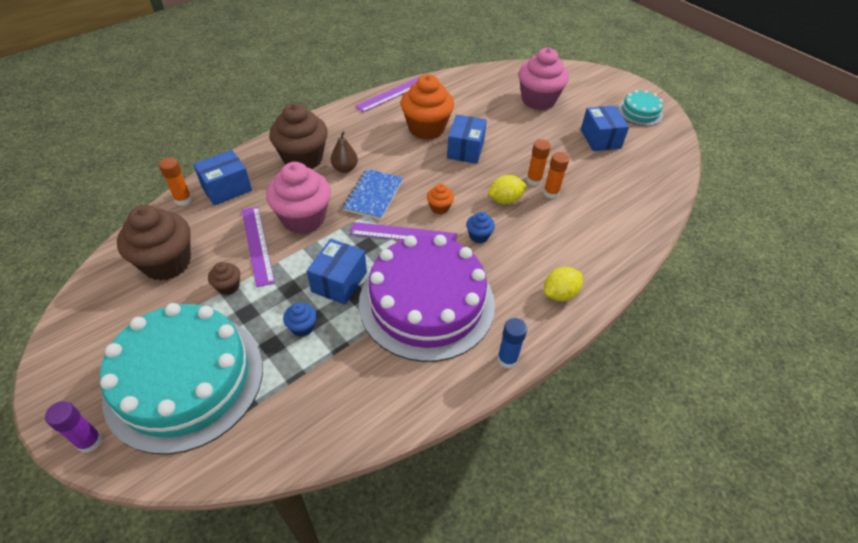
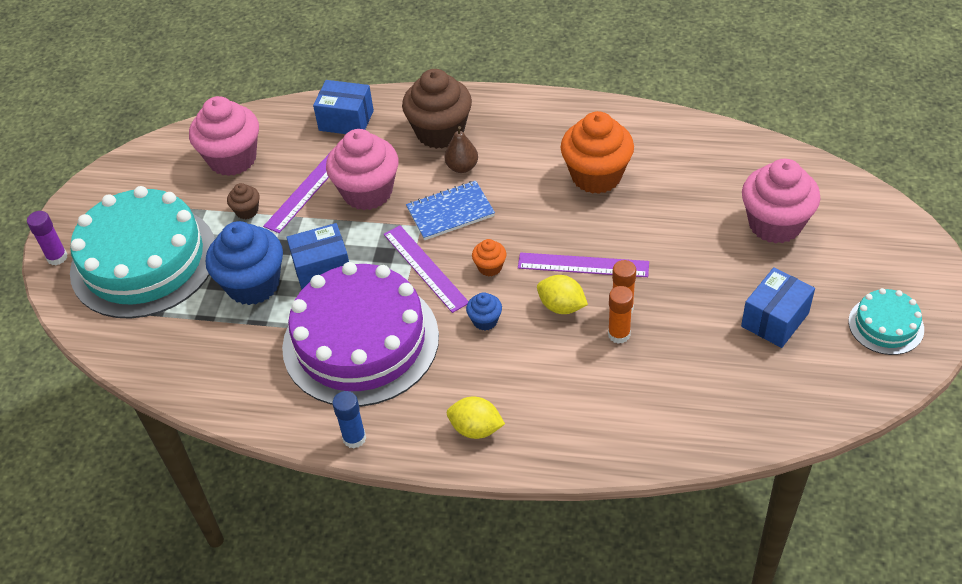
camera: 55 degrees right, 0 degrees up
brown cupcake [117,205,191,281] -> pink cupcake [189,96,259,176]
orange glue stick [159,157,192,206] -> none
blue cupcake [283,303,317,337] -> blue cupcake [206,221,283,305], size x2.21
purple ruler [355,77,420,112] -> purple ruler moved to [518,252,649,277]
blue box [447,114,487,164] -> none

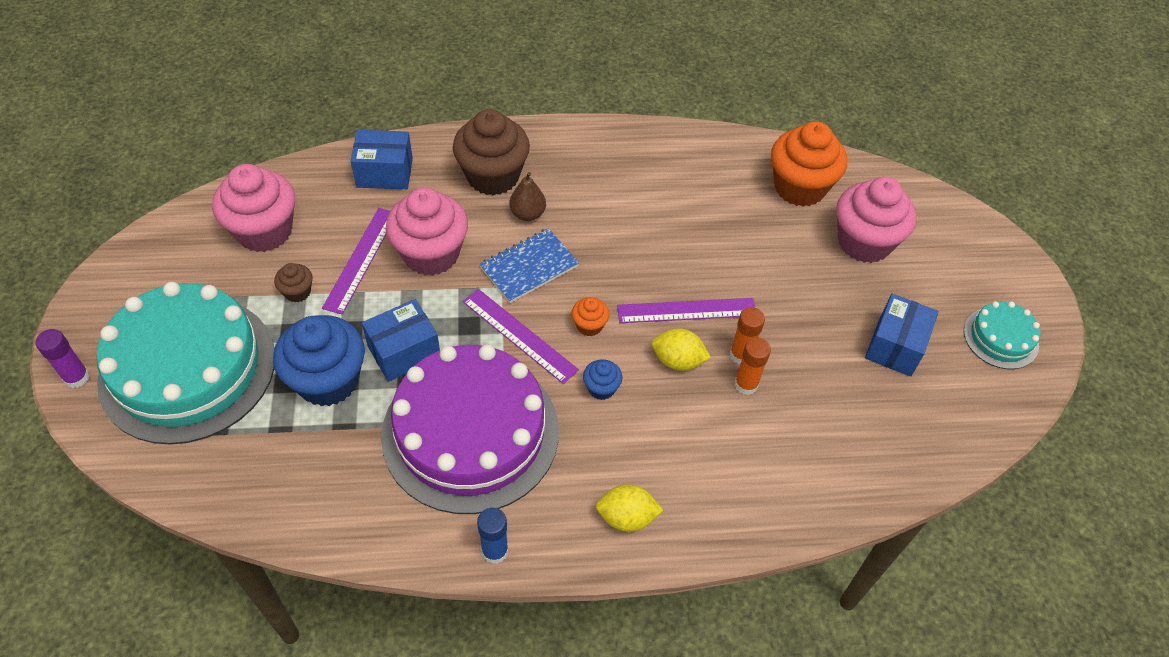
camera: 20 degrees left, 5 degrees up
orange cupcake [561,111,634,194] -> orange cupcake moved to [771,121,847,207]

